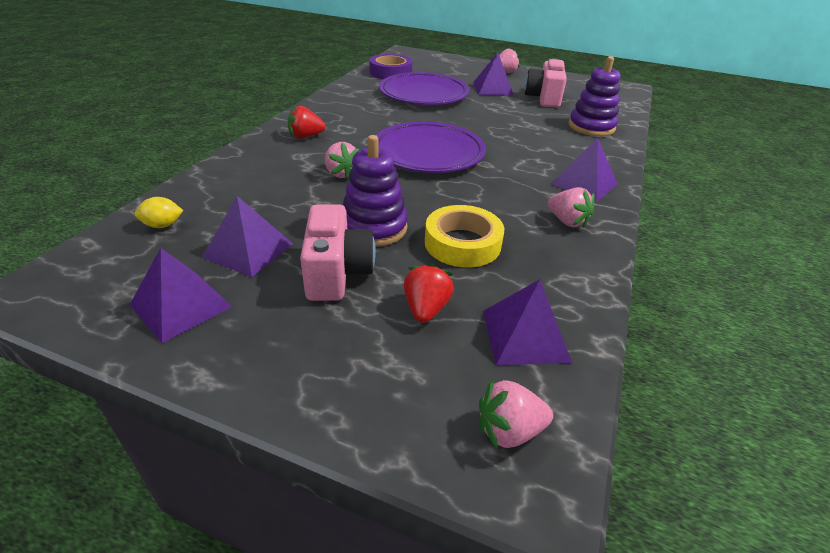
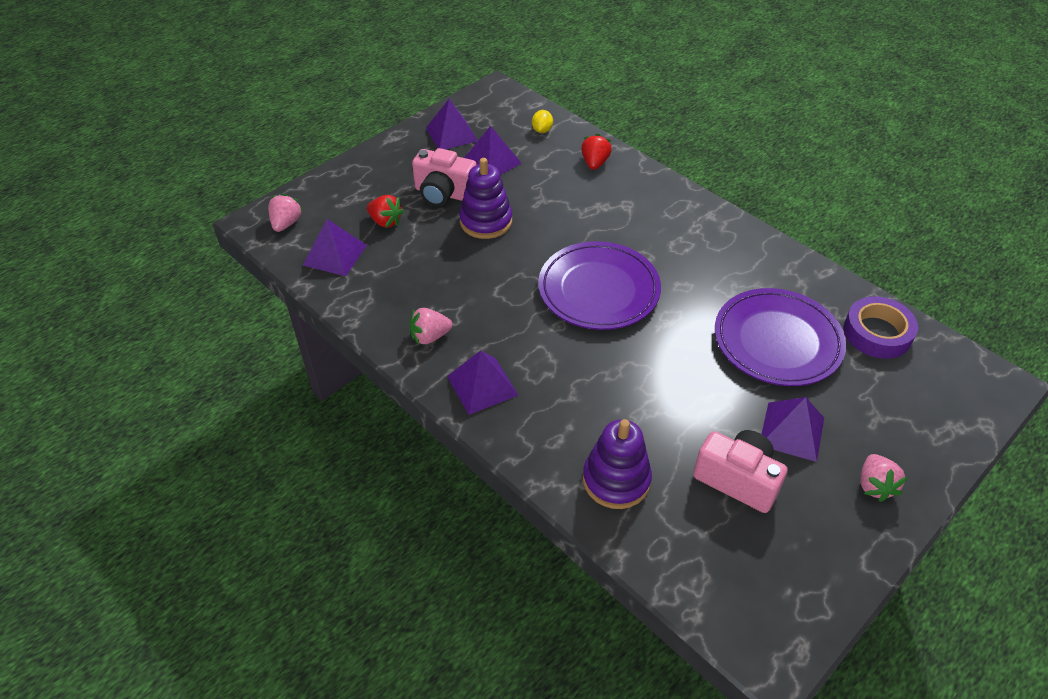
camera: 115 degrees right, 10 degrees up
red strawberry [288,106,325,138] -> red strawberry moved to [581,134,612,170]
pink strawberry [325,142,359,180] -> none
yellow tape [425,205,504,267] -> none

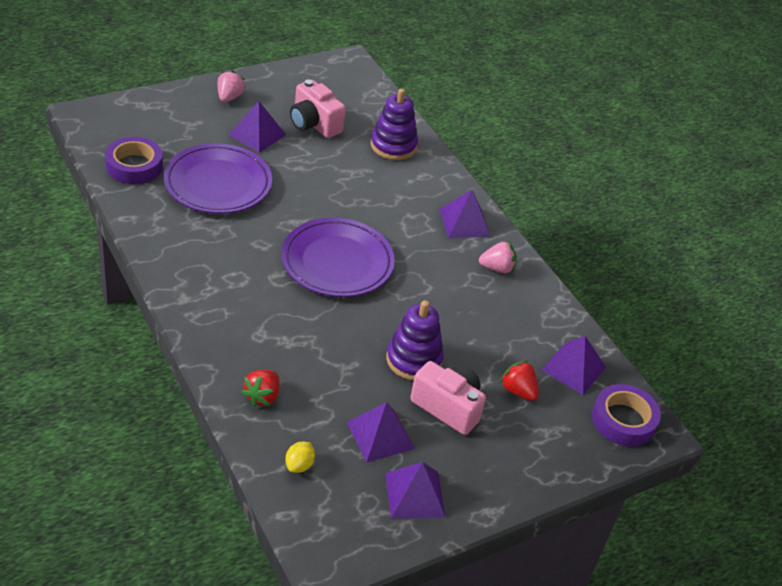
camera: 170 degrees left, 5 degrees down
pink strawberry [268,193,303,232] -> purple tape [592,384,661,447]

